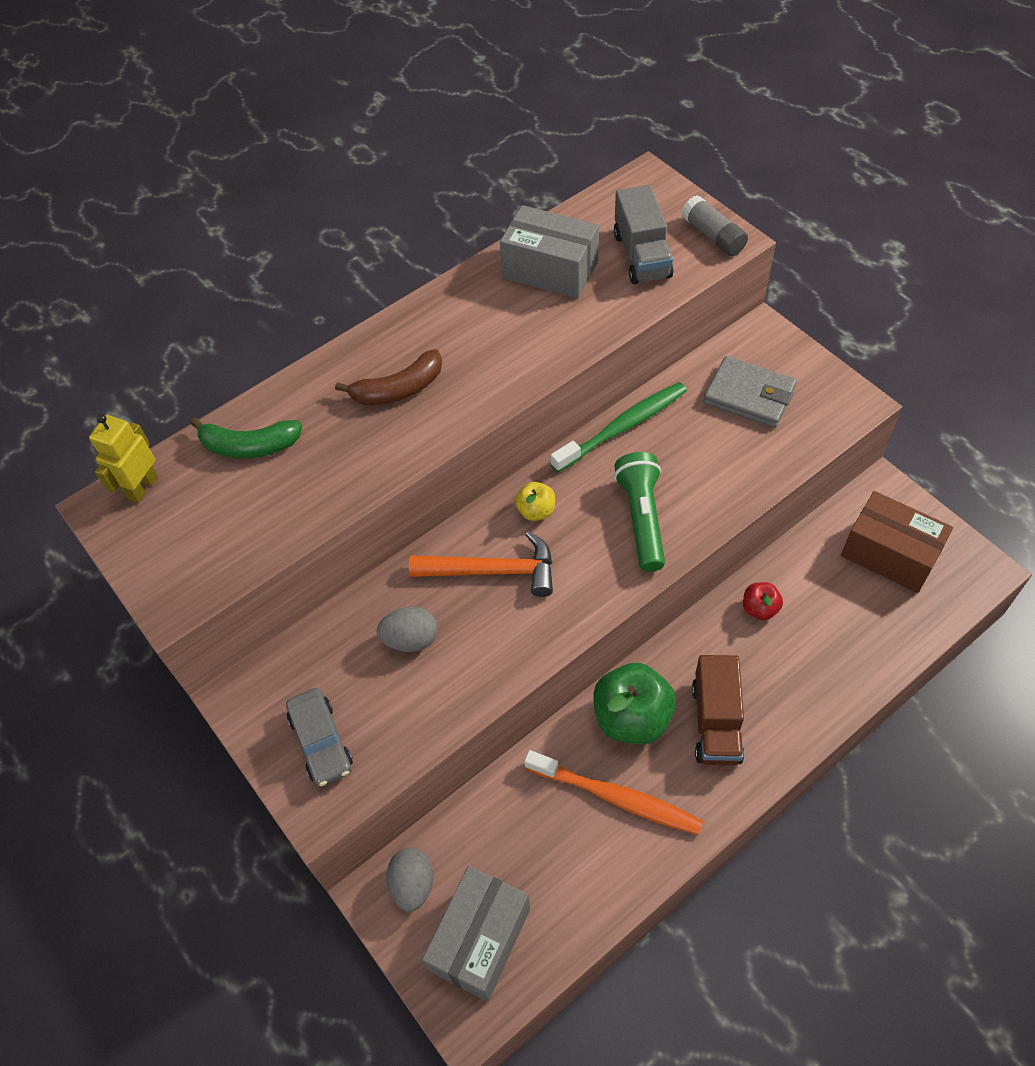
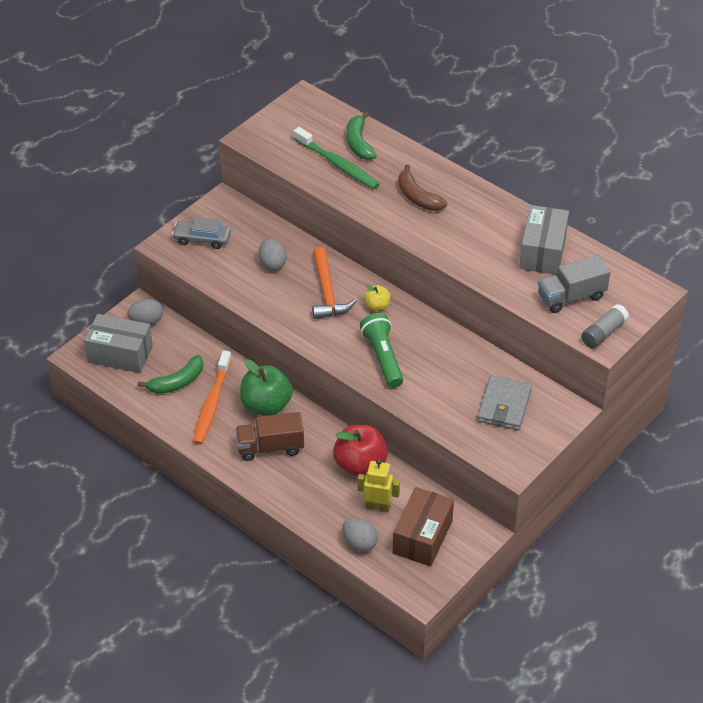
camera: 75 degrees right, 10 degrees down
yellow robot [89,414,158,503] -> yellow robot moved to [358,459,400,513]
grey car [286,688,353,787] -> grey car turned 45 degrees clockwise [172,217,231,249]
green toothbrush [550,382,687,473] -> green toothbrush moved to [294,127,379,189]
green flashlight [614,452,665,572] -> green flashlight turned 90 degrees counterclockwise [360,313,403,388]
red apple [743,582,783,620] -> red apple [333,424,388,477], size x1.96
none -> green banana [138,355,203,394]
none -> grey egg [342,518,378,552]

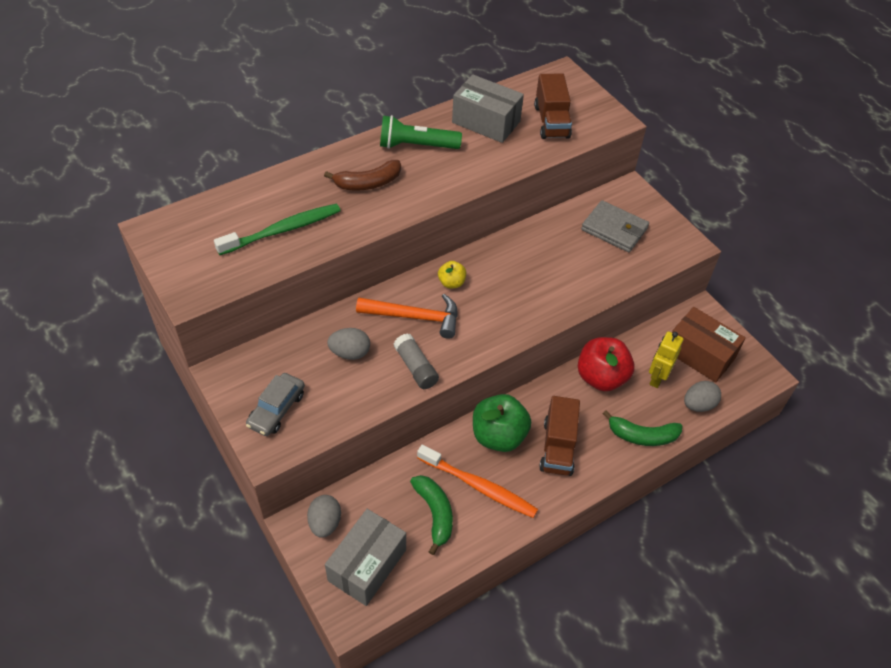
camera: 75 degrees left, 5 degrees up
green banana [346,112,377,160] -> green banana moved to [603,410,682,446]
green flashlight [360,313,403,388] -> green flashlight moved to [380,115,462,149]
grey truck [538,255,610,313] -> brown truck [534,73,572,139]
grey glue stick [581,304,629,348] -> grey glue stick moved to [394,333,439,389]

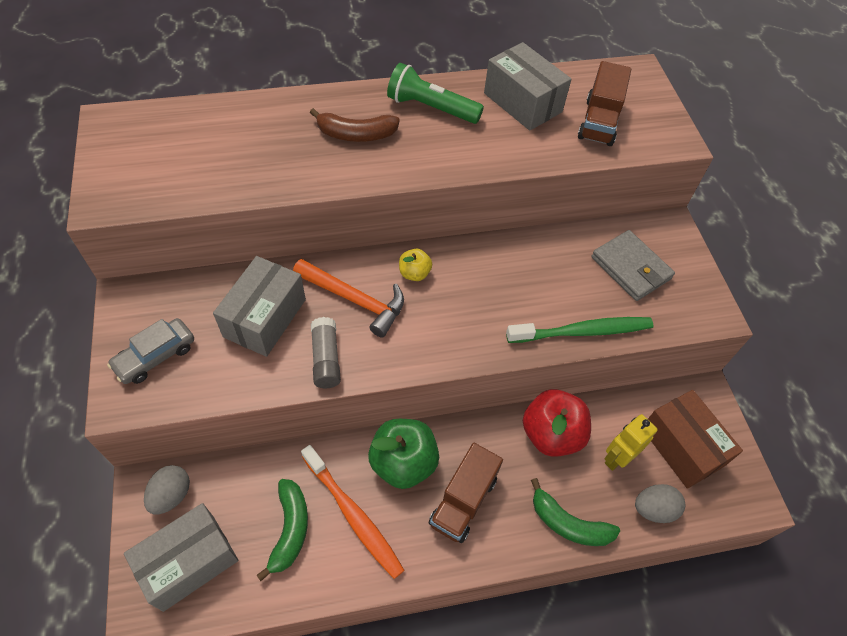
camera: 20 degrees right, 5 degrees up
green toothbrush [214,204,341,255] -> green toothbrush moved to [506,317,654,343]
grey egg [327,328,370,360] -> grey box [213,256,306,357]

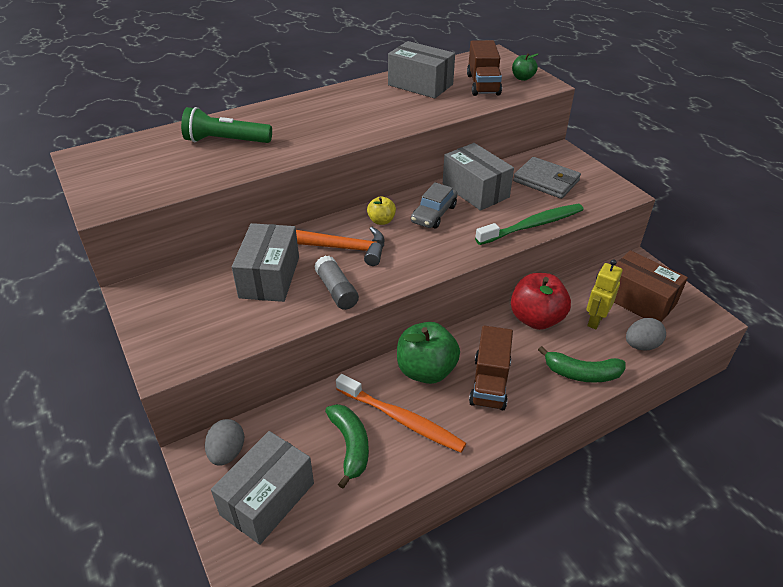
camera: 15 degrees left, 15 degrees down
grey car [107,318,194,384] -> grey car moved to [411,182,458,228]
brown banana [310,108,400,142] -> none
green flashlight [387,63,484,124] -> green flashlight moved to [181,107,272,143]
none -> grey box [443,143,514,211]
none -> green apple [512,53,538,81]

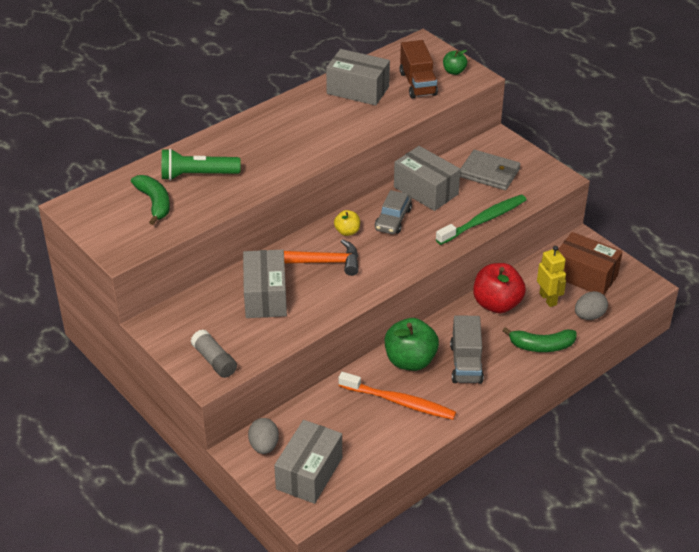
camera: 10 degrees left, 0 degrees up
grey glue stick [314,256,359,310] -> grey glue stick moved to [191,329,237,378]
green banana [325,404,369,489] -> green banana moved to [131,175,170,225]
brown truck [469,325,513,410] -> grey truck [450,315,484,384]
yellow robot [586,259,623,330] -> yellow robot turned 135 degrees clockwise [537,246,566,307]

